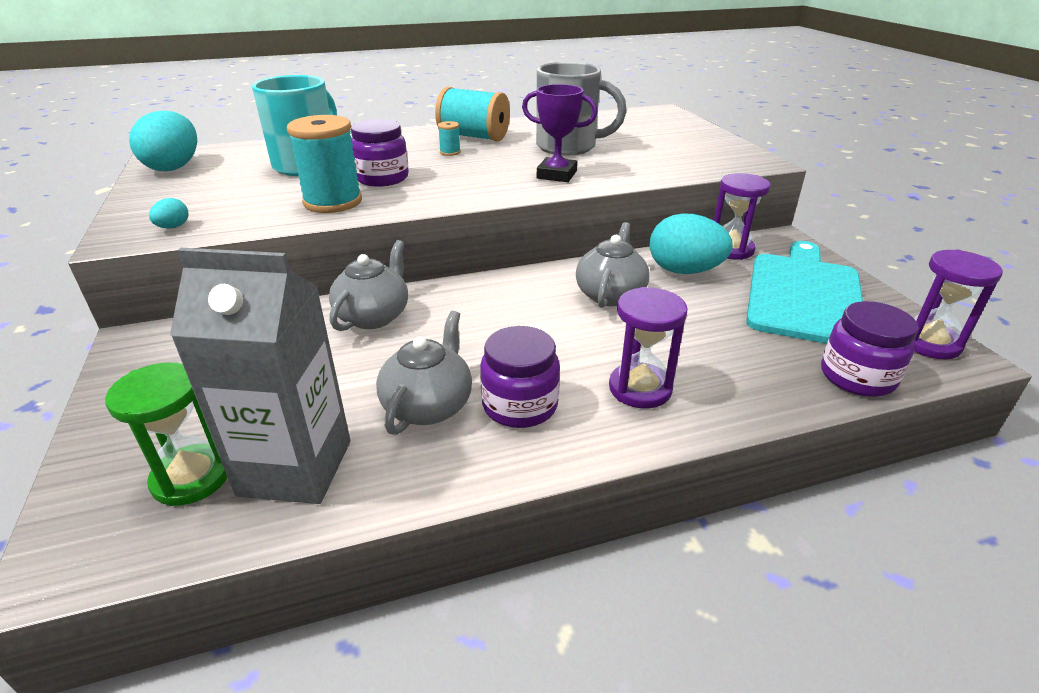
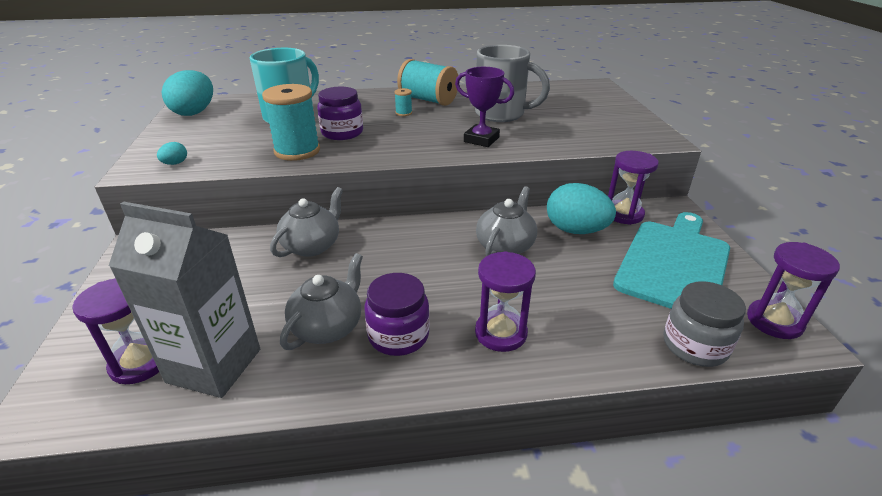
camera: 10 degrees right, 0 degrees up
green hourglass [105,362,228,506] -> purple hourglass [72,278,159,384]
purple jar [821,301,919,397] -> grey jar [664,282,746,367]

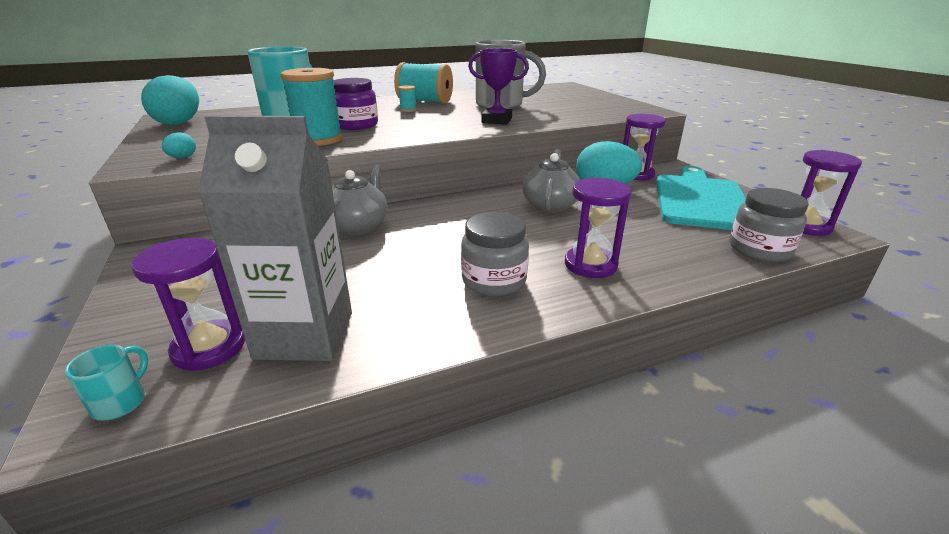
camera: 15 degrees left, 5 degrees down
grey teapot [280,253,363,350] -> none
purple jar [365,273,430,356] -> grey jar [461,212,529,296]
none -> turquoise mug [65,345,148,421]

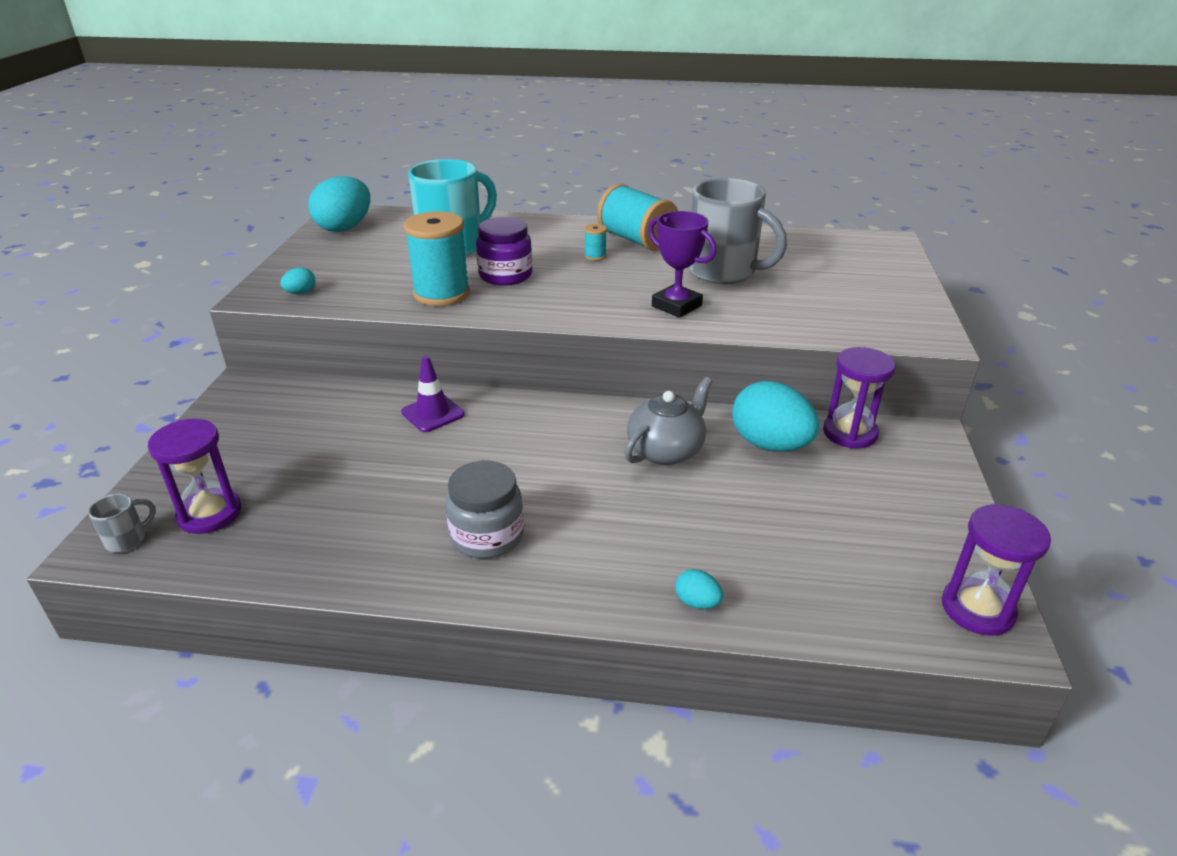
camera: 30 degrees right, 5 degrees up
turquoise mug [65,345,148,421] -> grey mug [88,494,156,553]
grey carton [198,115,352,361] -> none
grey teapot [332,164,388,235] -> purple traffic cone [401,355,465,432]
purple hourglass [565,177,631,278] -> none
turquoise cutting board [656,166,746,230] -> none
grey jar [730,188,809,262] -> none
none -> turquoise egg [675,569,723,609]

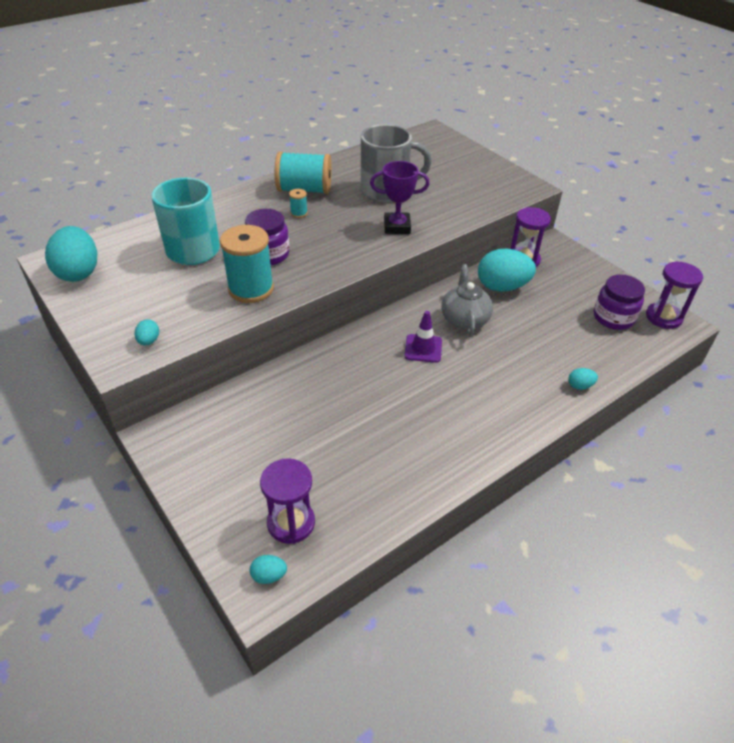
camera: 45 degrees left, 10 degrees up
grey mug [88,494,156,553] -> turquoise egg [250,555,287,584]
purple traffic cone [401,355,465,432] -> purple traffic cone moved to [404,311,442,363]
grey jar [446,461,524,559] -> none
none -> purple jar [594,275,645,330]

